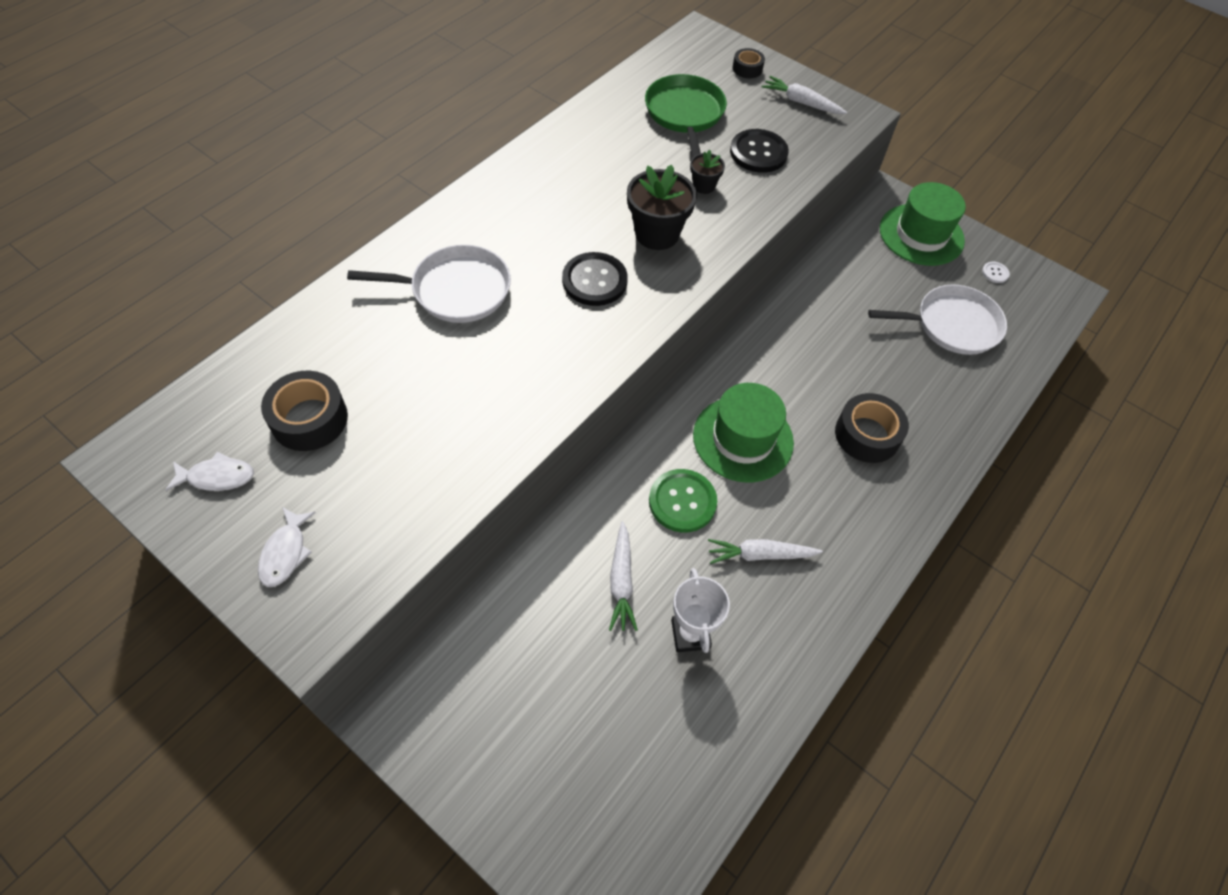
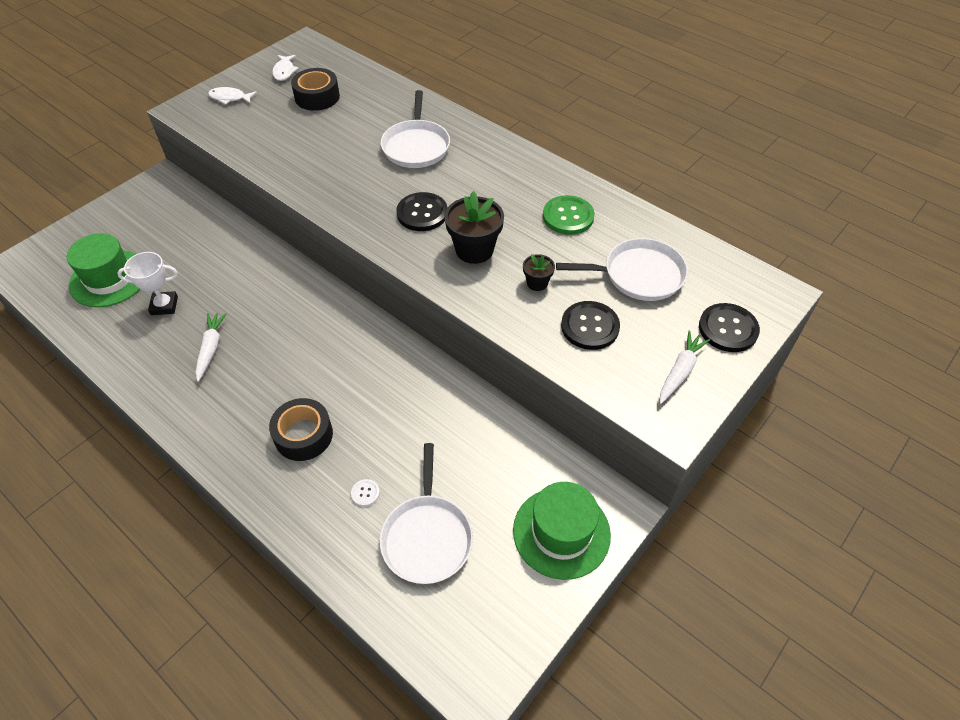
camera: 95 degrees right, 5 degrees down
white carrot [609,521,638,631] -> none
green pan [645,74,727,158] -> white pan [556,238,688,301]
green button [649,469,717,533] -> green button moved to [543,195,595,235]
green hat [693,383,794,482] -> green hat moved to [67,233,140,307]
black tape [732,48,765,78] -> black button [699,303,760,352]
white button [982,262,1010,283] -> white button moved to [351,479,380,506]

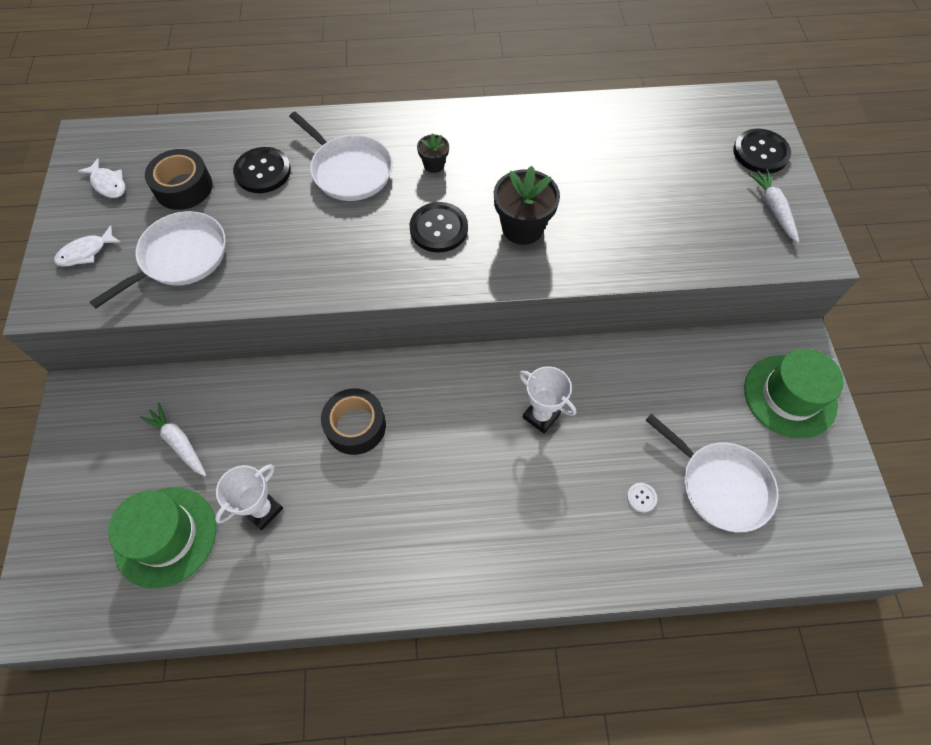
camera: 45 degrees left, 10 degrees up
white carrot [196,313,227,382] -> white carrot moved to [140,403,206,476]
black tape [269,398,333,461] -> black tape moved to [321,388,386,455]
black flower pot [523,254,555,291] -> black flower pot moved to [417,133,449,173]
green button [543,195,595,235] -> none
white pan [556,238,688,301] -> white pan moved to [90,211,226,309]
black button [561,301,620,350] -> black button moved to [233,147,291,193]
none -> white trophy [519,366,576,434]

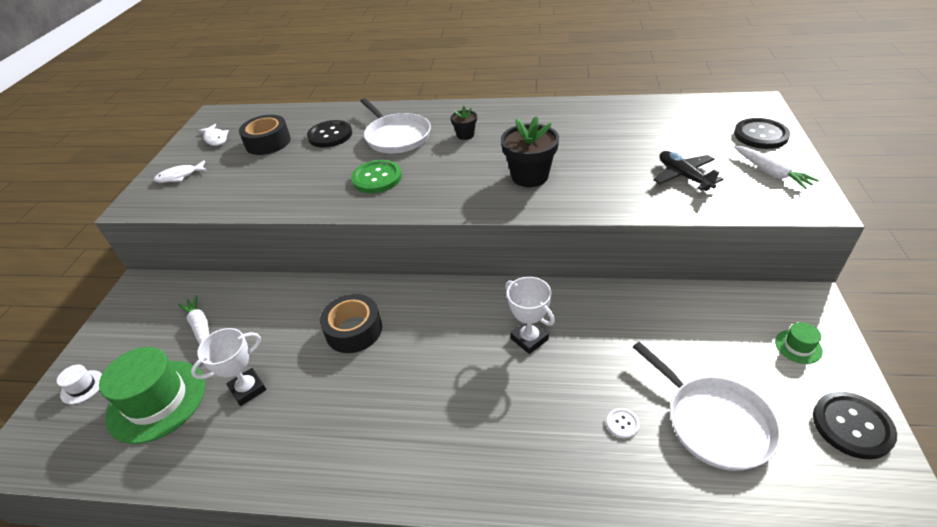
camera: 15 degrees right, 20 degrees down
white pan [90,211,226,309] -> none
black button [410,202,468,253] -> black button moved to [813,392,897,459]
green hat [744,349,844,439] -> green hat [775,322,823,364], size x0.44
white carrot [748,169,799,243] -> white carrot turned 150 degrees clockwise [734,146,819,189]
none -> white hat [57,365,102,404]
none -> green button [351,160,402,193]
none -> black plane [653,151,724,191]

